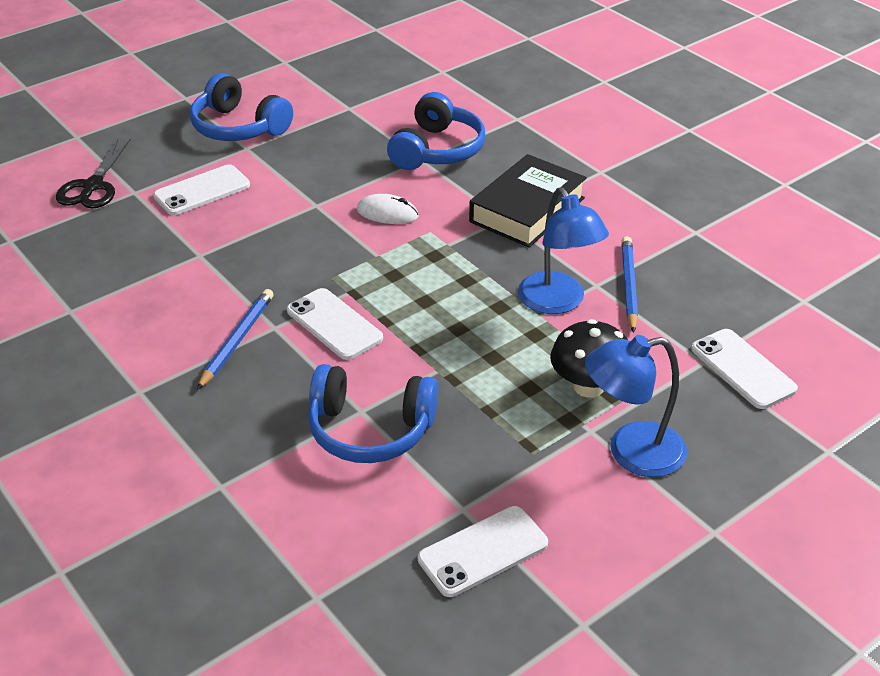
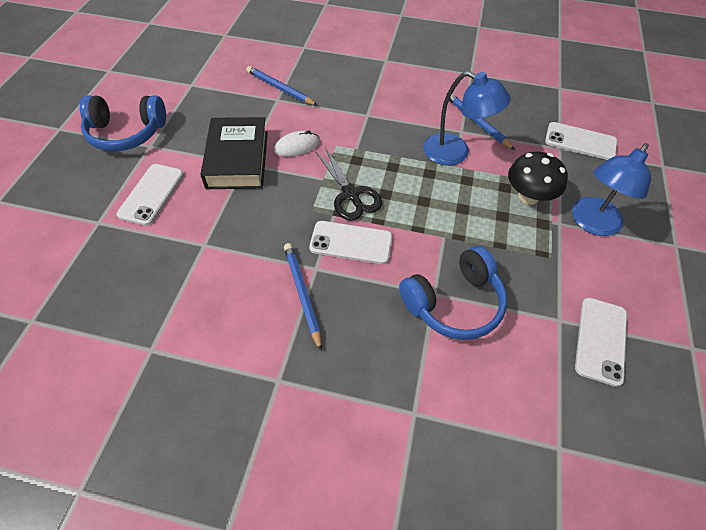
camera: 40 degrees left, 15 degrees up
black scissors [56,138,131,209] -> black scissors moved to [315,147,382,221]
blue headphones [387,92,486,170] -> blue pencil [246,66,318,106]
black book [469,154,587,248] -> black book moved to [200,117,268,189]

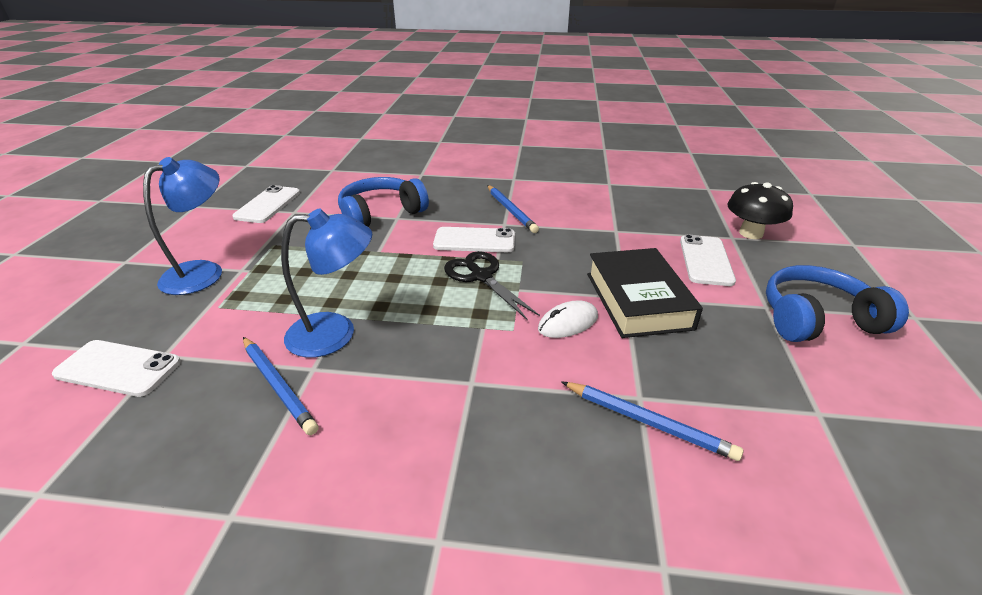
camera: 175 degrees right, 20 degrees down
blue lamp [423,71,511,165] -> blue lamp turned 150 degrees clockwise [281,208,373,358]
black mushroom [508,152,568,205] -> black mushroom moved to [727,182,793,239]

